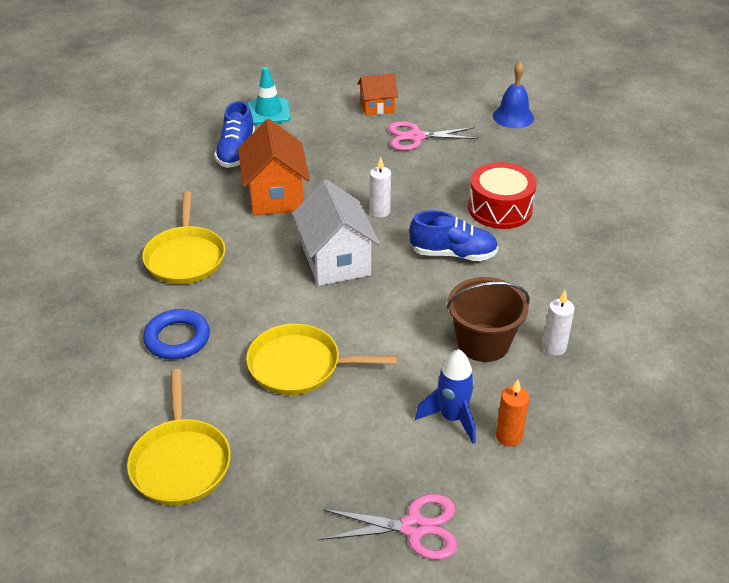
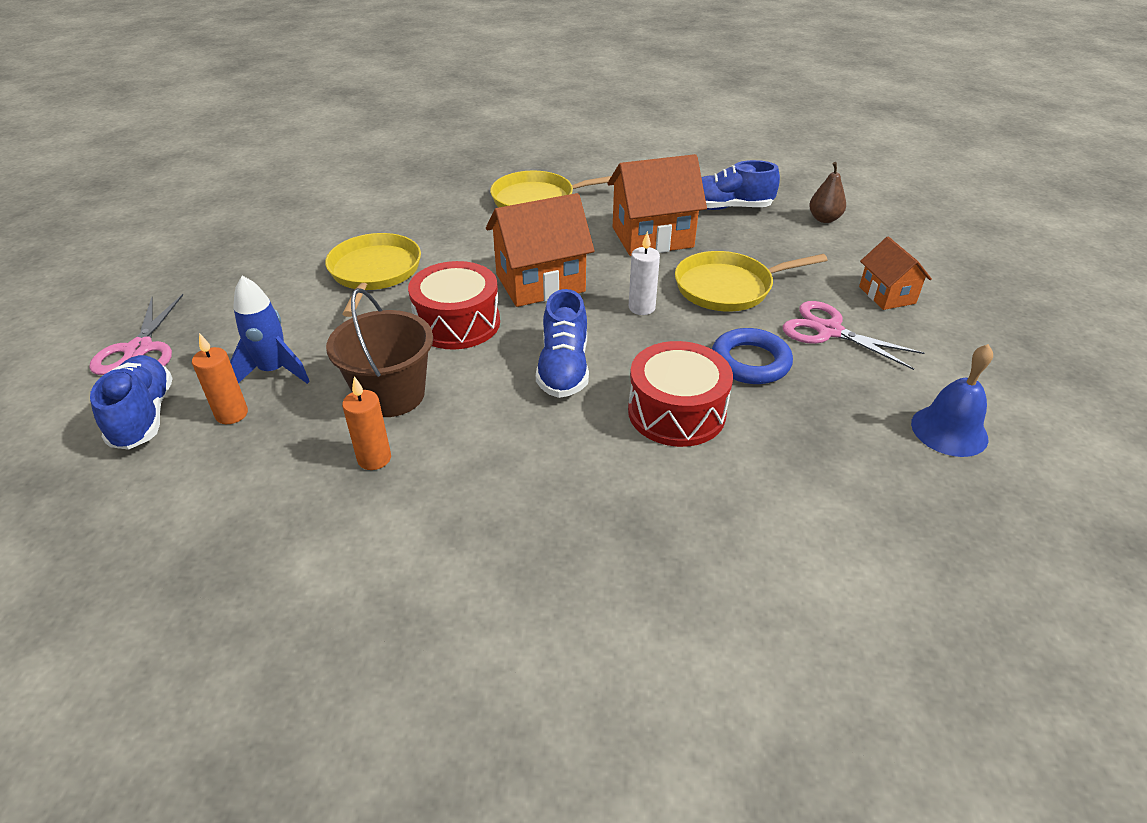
camera: 85 degrees right, 0 degrees up
yellow pan [127,369,231,505] -> yellow pan moved to [675,251,827,312]
blue ring [143,309,210,360] -> blue ring moved to [712,328,793,384]
turquoise traffic cone [247,67,291,125] -> brown pear [809,162,846,223]
white house [292,179,380,286] -> orange house [486,193,595,307]
pink scissors [388,121,478,151] -> pink scissors turned 45 degrees counterclockwise [783,301,924,370]
white candle [542,291,575,356] -> orange candle [342,376,391,470]
none -> blue shoe [90,355,173,450]
none -> red drum [408,261,500,350]

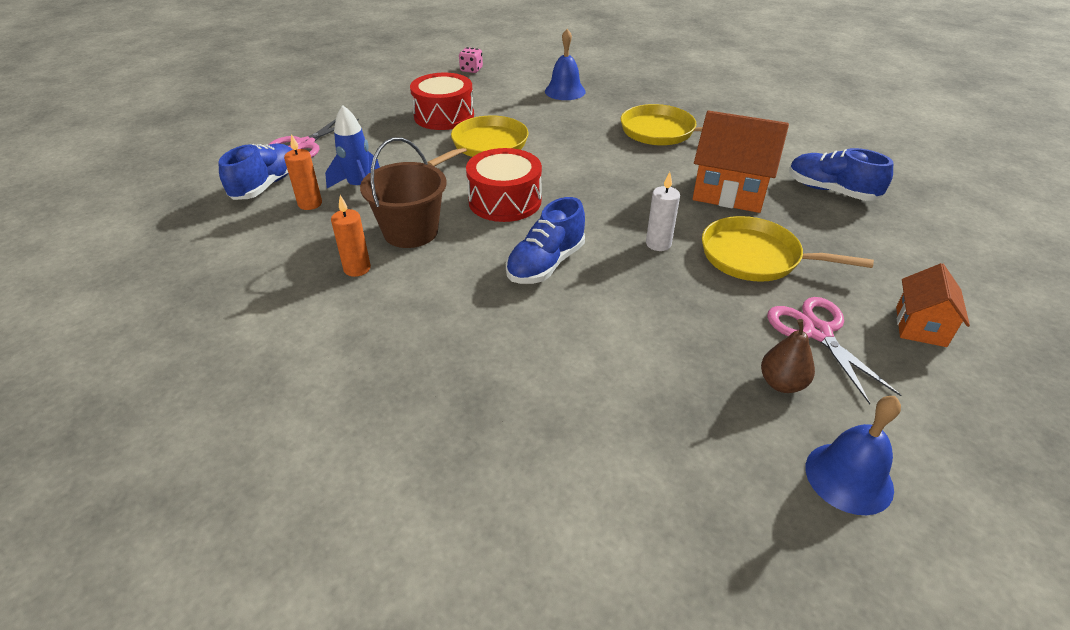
camera: 35 degrees right, 0 degrees up
orange house [486,193,595,307] -> none
red drum [628,341,733,447] -> red drum moved to [410,73,474,130]
blue ring [712,328,793,384] -> none
brown pear [809,162,846,223] -> brown pear moved to [761,319,815,393]
none -> pink dice [459,47,483,73]
none -> blue bell [545,29,586,100]

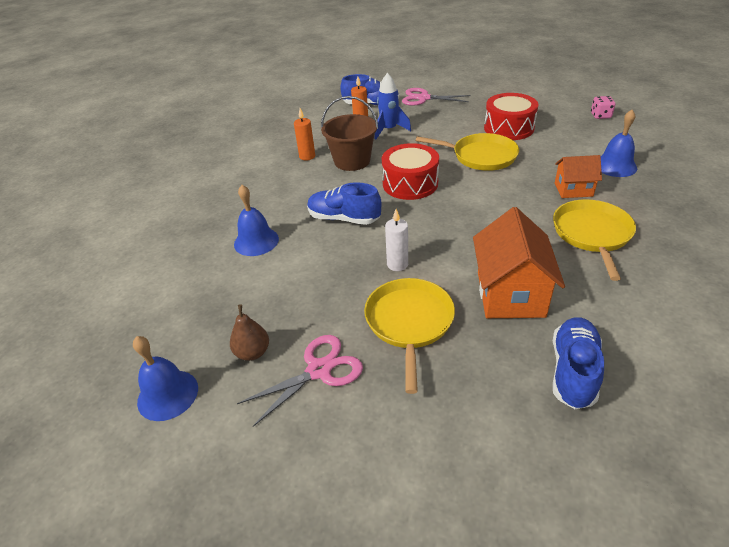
camera: 75 degrees right, 0 degrees up
orange house [896,263,970,347] -> orange house moved to [555,155,602,198]
none -> blue bell [234,185,279,256]

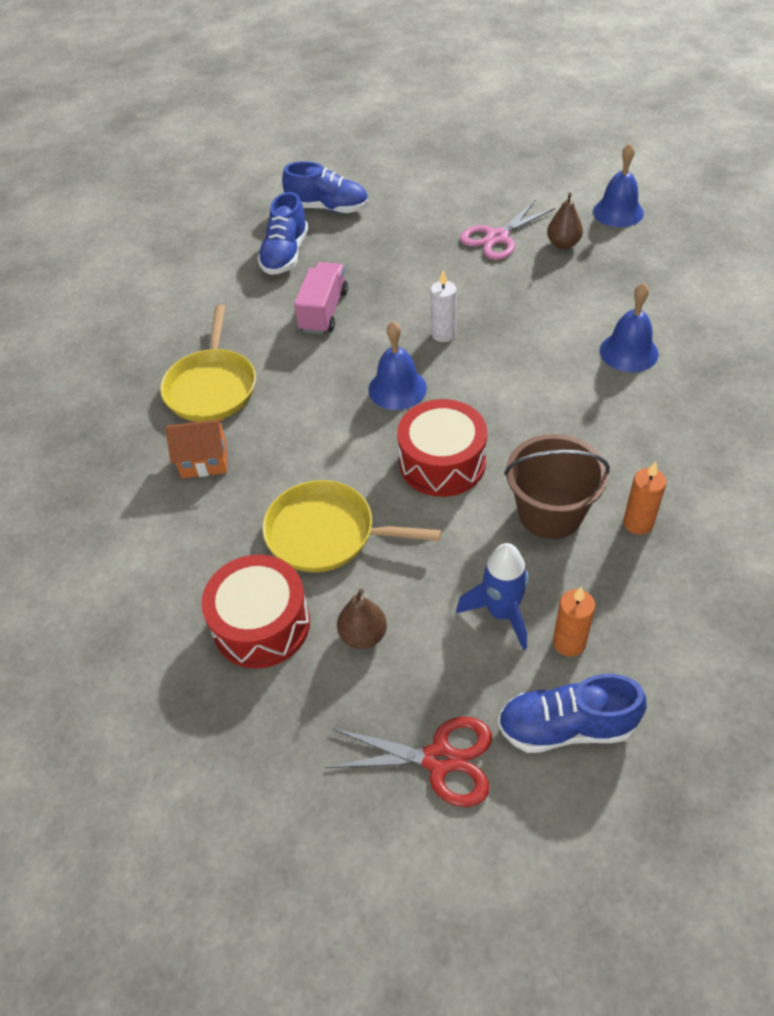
camera: 175 degrees right, 10 degrees up
blue shoe [307,182,381,225] -> blue shoe moved to [282,161,368,213]
yellow pan [364,278,455,394] -> none
pink scissors [402,88,470,106] -> red scissors [325,717,492,807]
orange house [473,207,565,318] -> pink truck [294,262,348,334]
pink dice [591,96,615,119] -> none
blue bell [601,110,637,177] -> blue bell moved to [368,321,427,410]
none -> brown pear [337,589,387,649]

